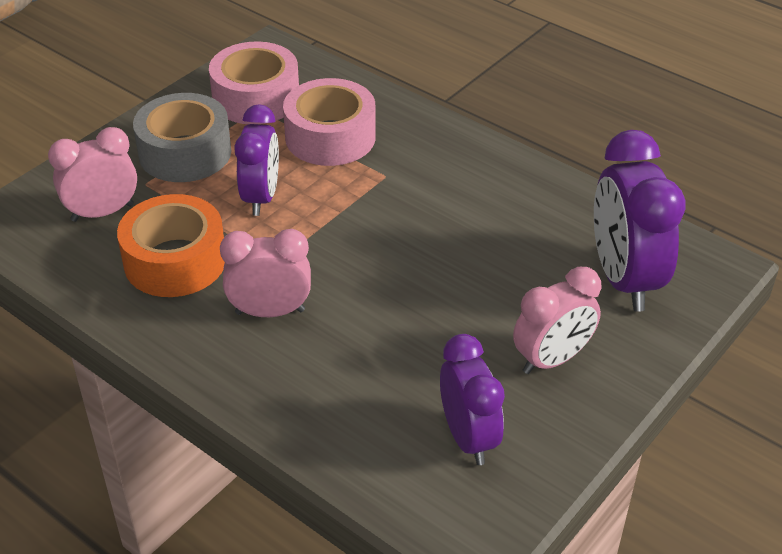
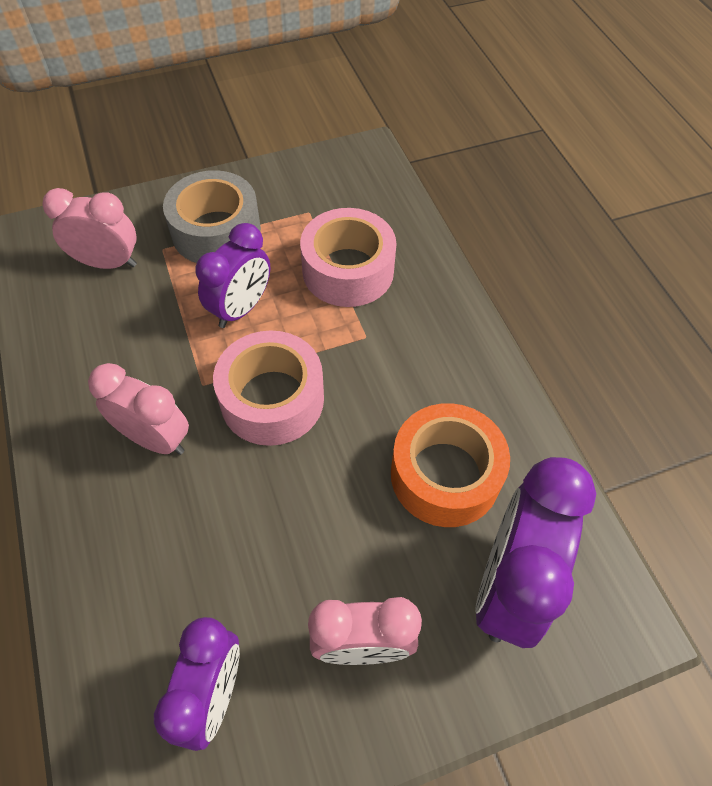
camera: 30 degrees right, 15 degrees up
orange tape [117,194,225,297] -> orange tape moved to [391,403,510,527]
pink tape [209,41,299,124] -> pink tape moved to [213,330,324,446]

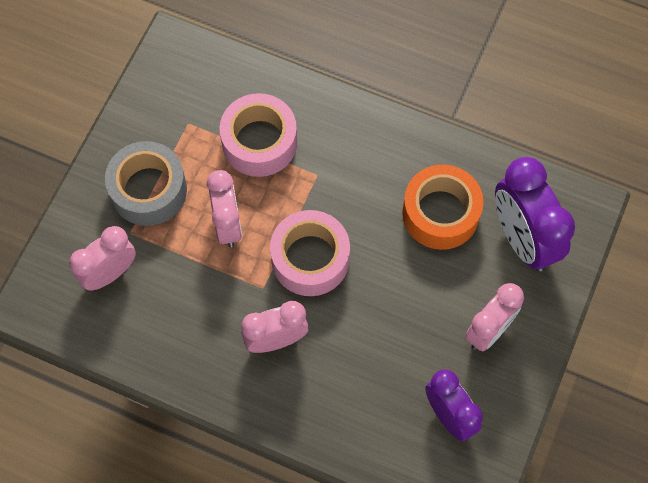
camera: 45 degrees left, 10 degrees up
purple clock [195,223,270,328] -> pink clock [207,170,242,247]

